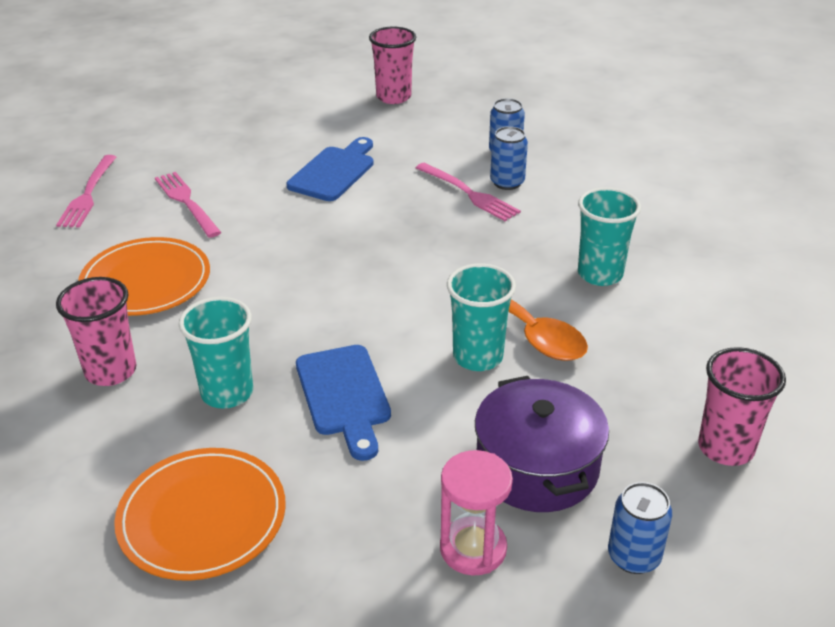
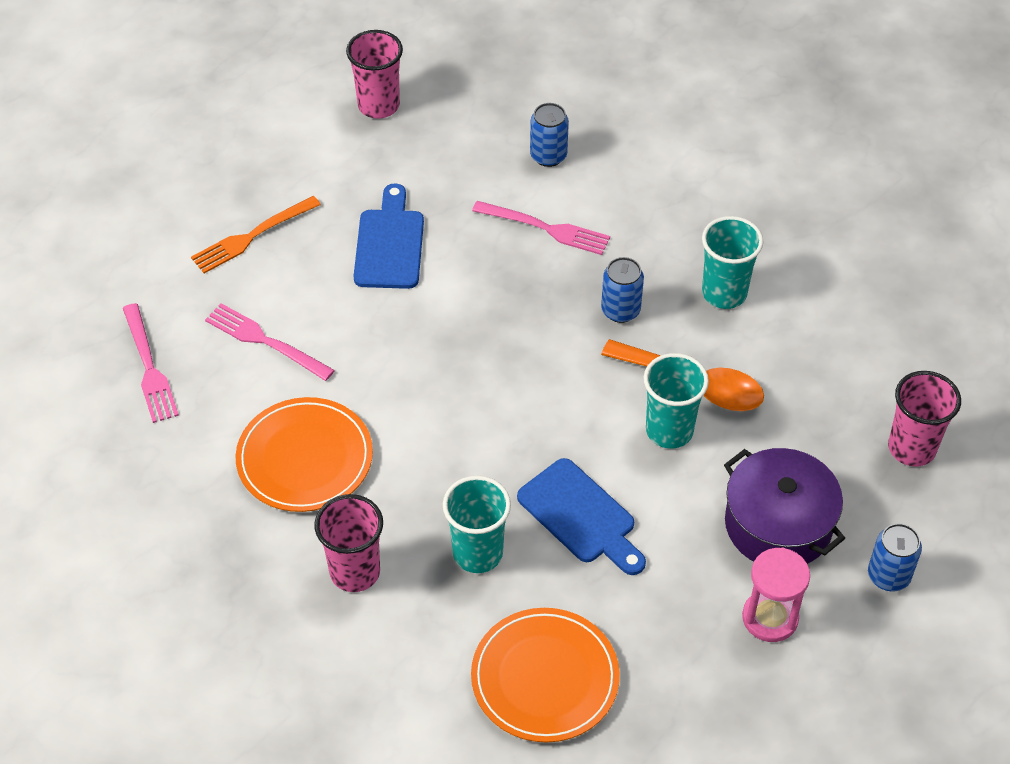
camera: 25 degrees left, 15 degrees up
blue can [490,126,528,190] -> blue can moved to [601,257,644,323]
none -> orange fork [191,196,321,273]

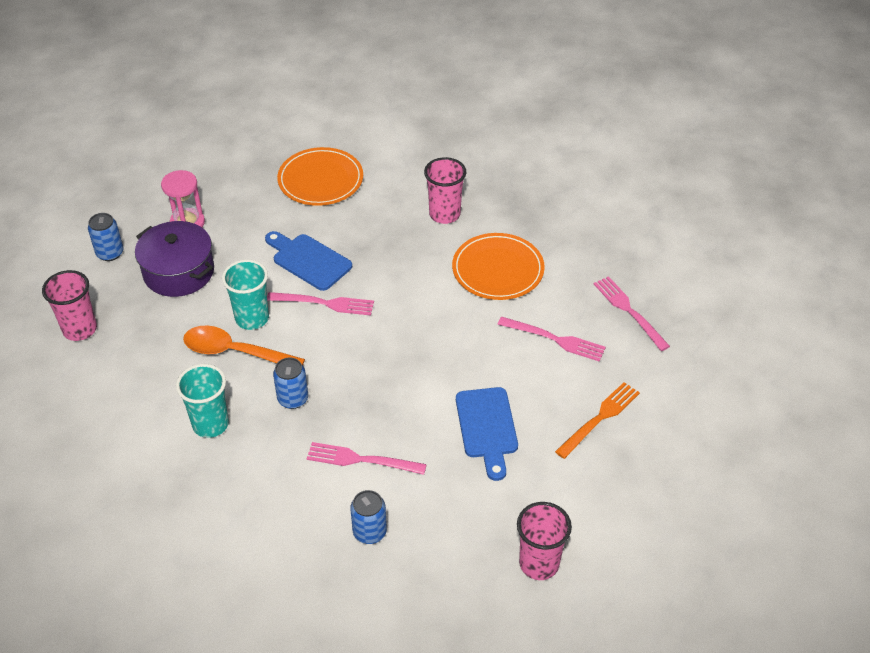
camera: 170 degrees right, 5 degrees down
turquoise cup [443,476,511,573] -> none
none -> pink fork [267,292,374,315]

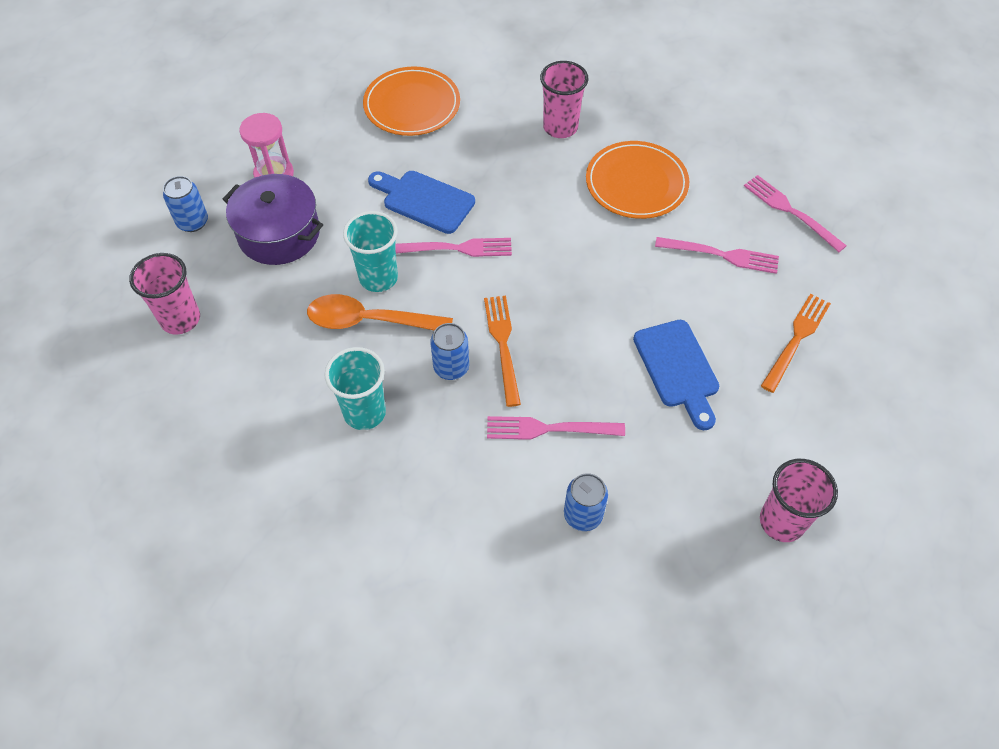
camera: 10 degrees left, 10 degrees up
none -> orange fork [484,296,521,407]

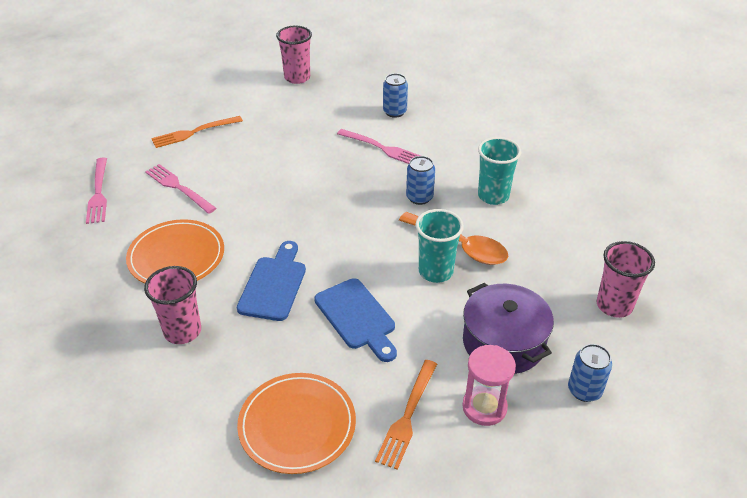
camera: 150 degrees left, 15 degrees down
pink fork [395,238,512,257] -> none
orange fork [484,296,521,407] -> orange fork moved to [375,360,437,470]
blue cutting board [633,320,719,430] -> blue cutting board moved to [237,241,306,321]

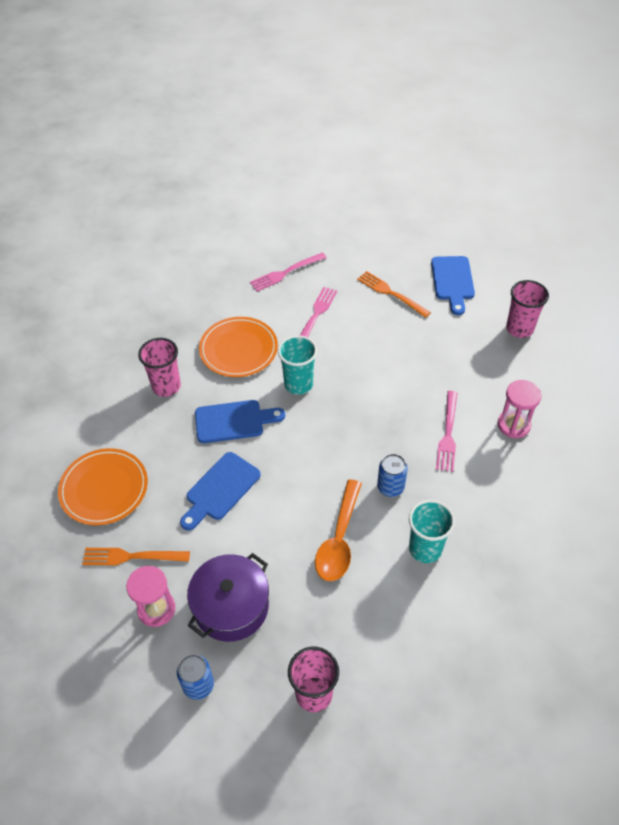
camera: 70 degrees right, 10 degrees up
blue can [383,73,408,118] -> pink hourglass [498,380,542,438]
turquoise cup [416,209,464,283] -> turquoise cup moved to [278,335,317,395]
none -> blue cutting board [431,256,475,315]

